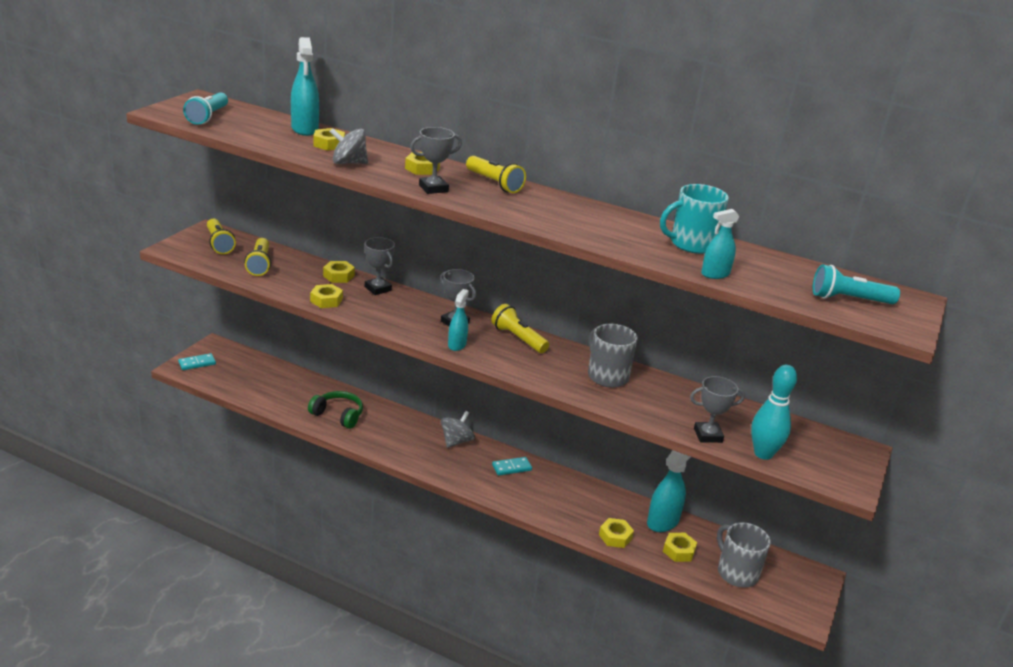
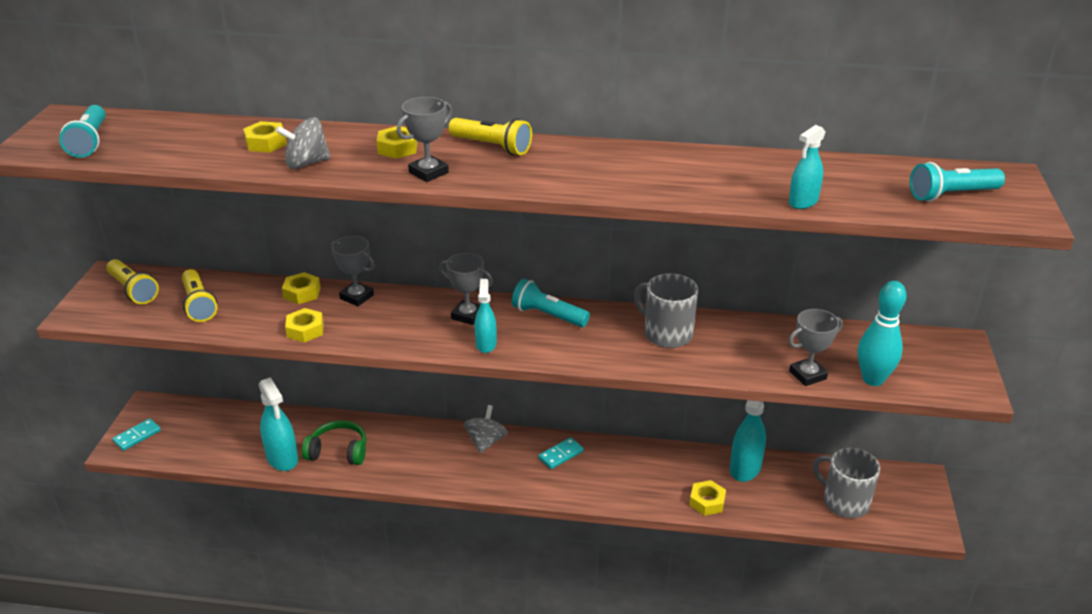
camera: 15 degrees left, 5 degrees up
turquoise spray bottle [291,37,319,136] -> turquoise spray bottle moved to [259,377,298,471]
yellow flashlight [491,304,549,353] -> turquoise flashlight [512,279,590,327]
turquoise mug [660,184,729,254] -> none
yellow nut [663,533,697,562] -> none

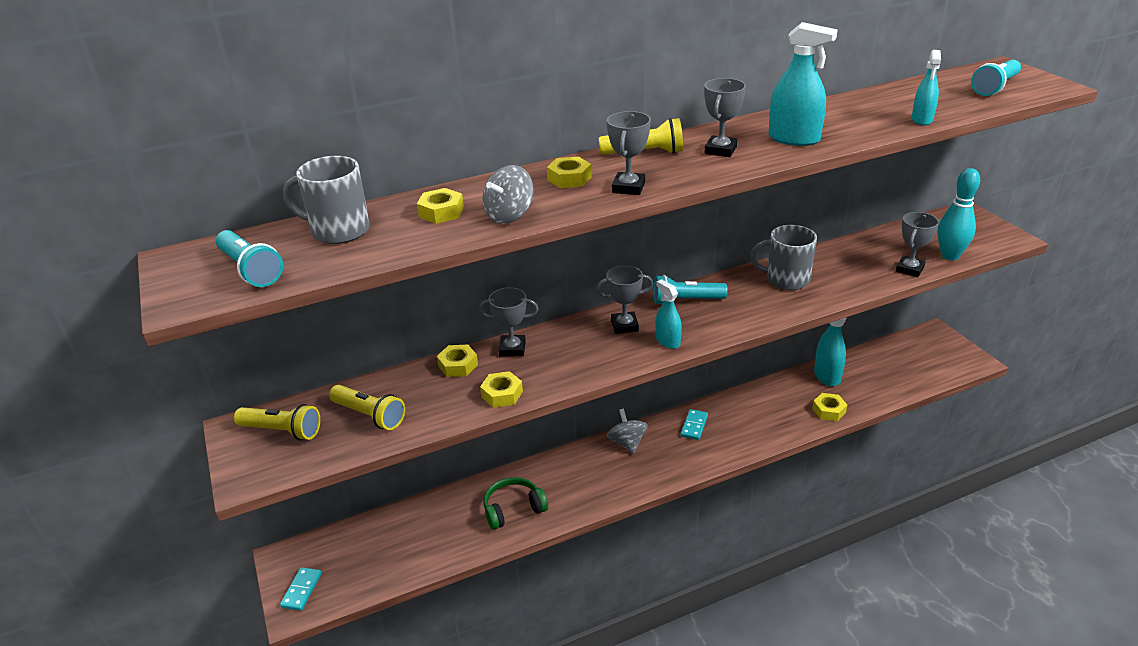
camera: 30 degrees left, 0 degrees up
turquoise spray bottle [259,377,298,471] -> turquoise spray bottle moved to [768,22,838,146]
grey mug [813,448,880,518] -> grey mug moved to [283,156,370,244]
none -> grey trophy [704,78,746,157]

